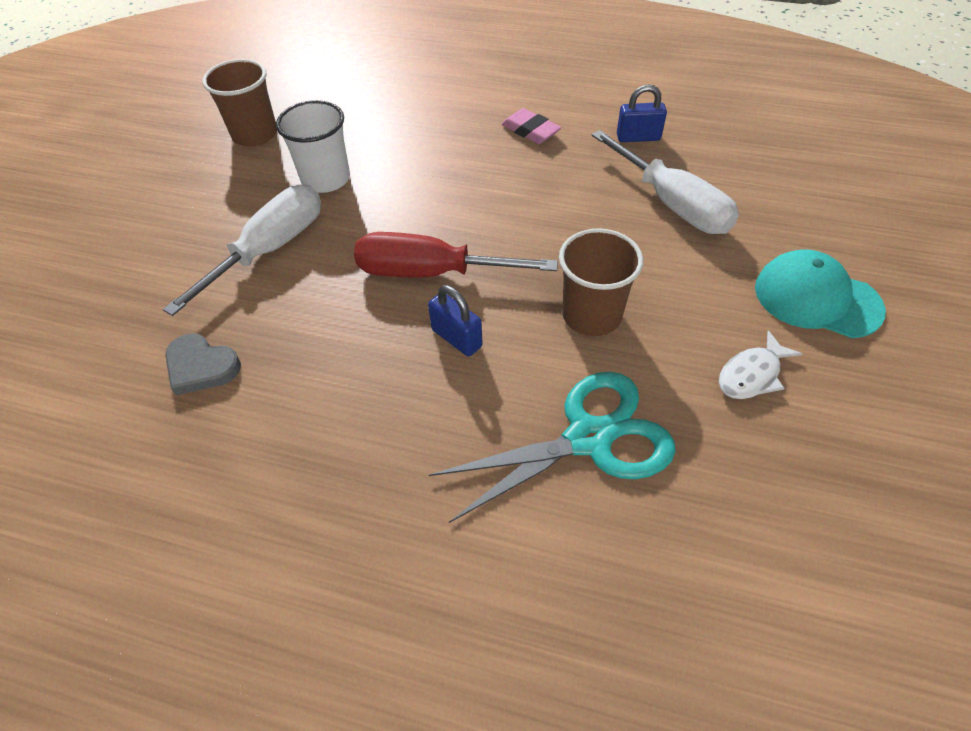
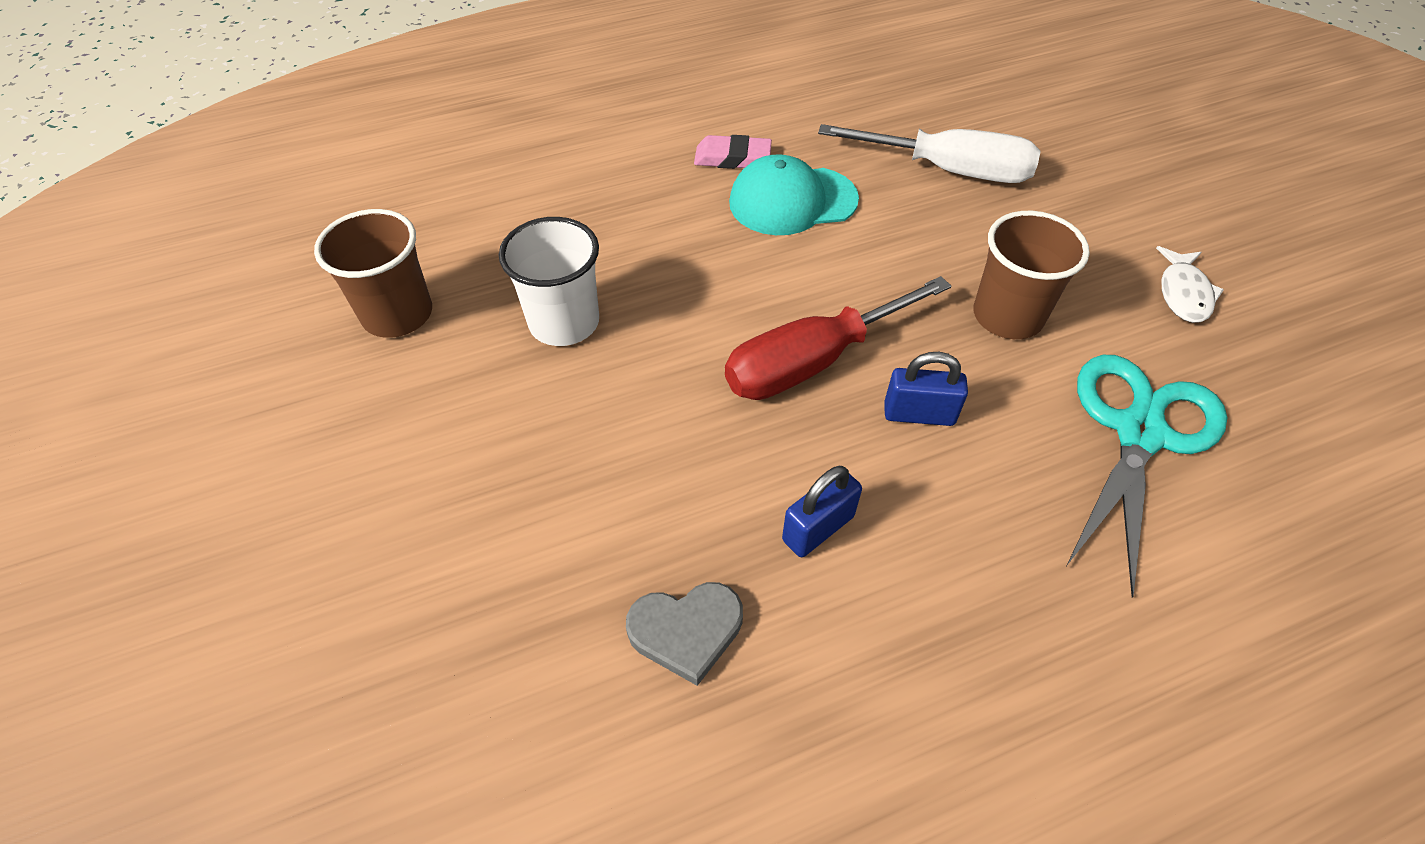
camera: 40 degrees left, 0 degrees up
white screwdriver [163,184,321,316] -> none
blue padlock [617,85,667,142] -> blue padlock moved to [782,466,862,557]
turquoise cap [755,249,886,338] -> turquoise cap moved to [729,154,859,235]

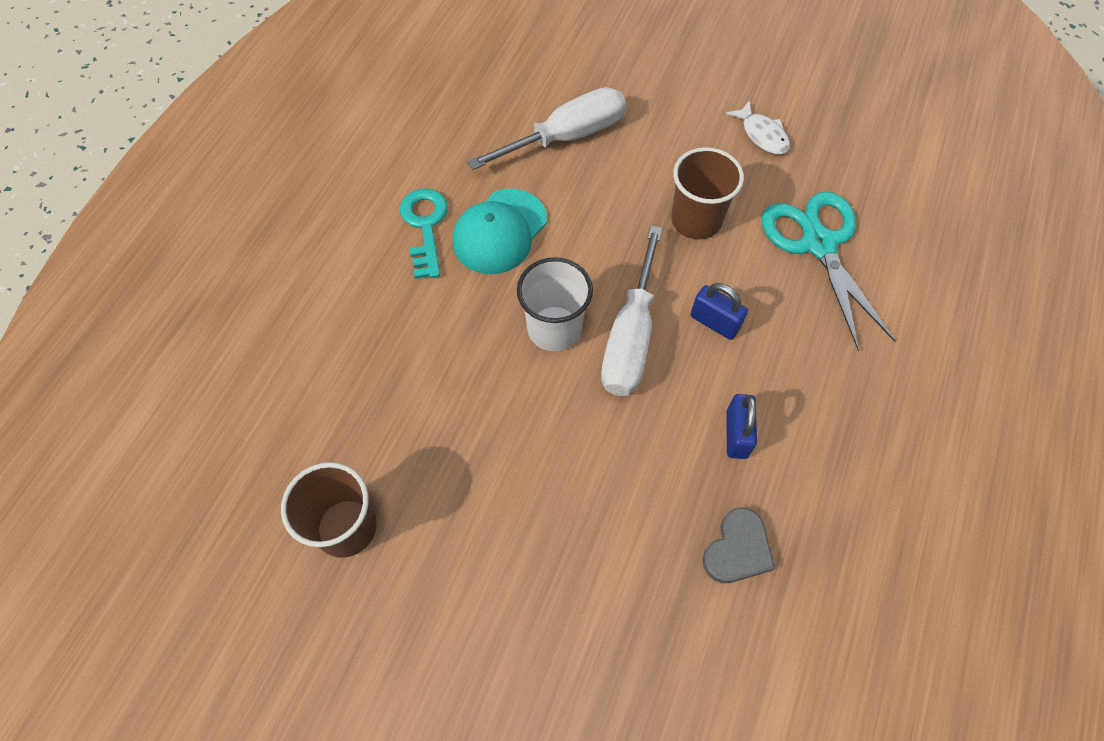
camera: 45 degrees left, 10 degrees up
white cup [499,217,599,346] -> white cup moved to [517,257,593,351]
pink eraser [694,135,772,169] -> turquoise key [400,189,448,279]
red screwdriver [725,276,952,400] -> white screwdriver [601,225,663,396]
blue padlock [884,352,968,426] -> blue padlock turned 75 degrees clockwise [690,283,748,340]

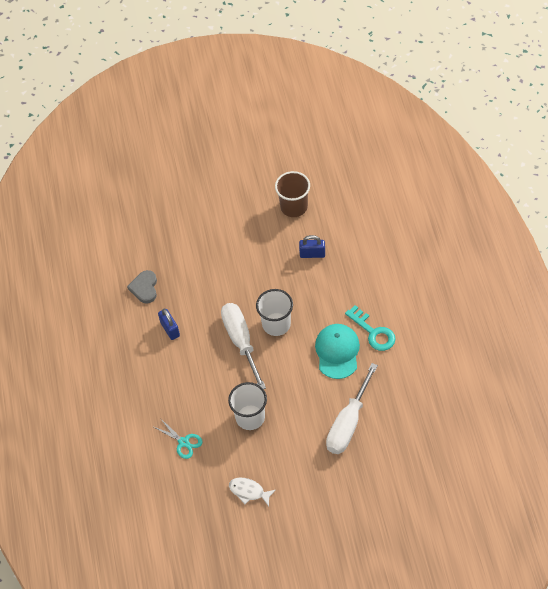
camera: 150 degrees right, 5 degrees down
brown cup [671,147,744,240] -> white cup [228,382,267,430]
blue padlock [690,283,748,340] -> blue padlock moved to [299,235,325,258]
turquoise scissors [761,191,896,351] -> turquoise scissors [154,418,203,459], size x0.51

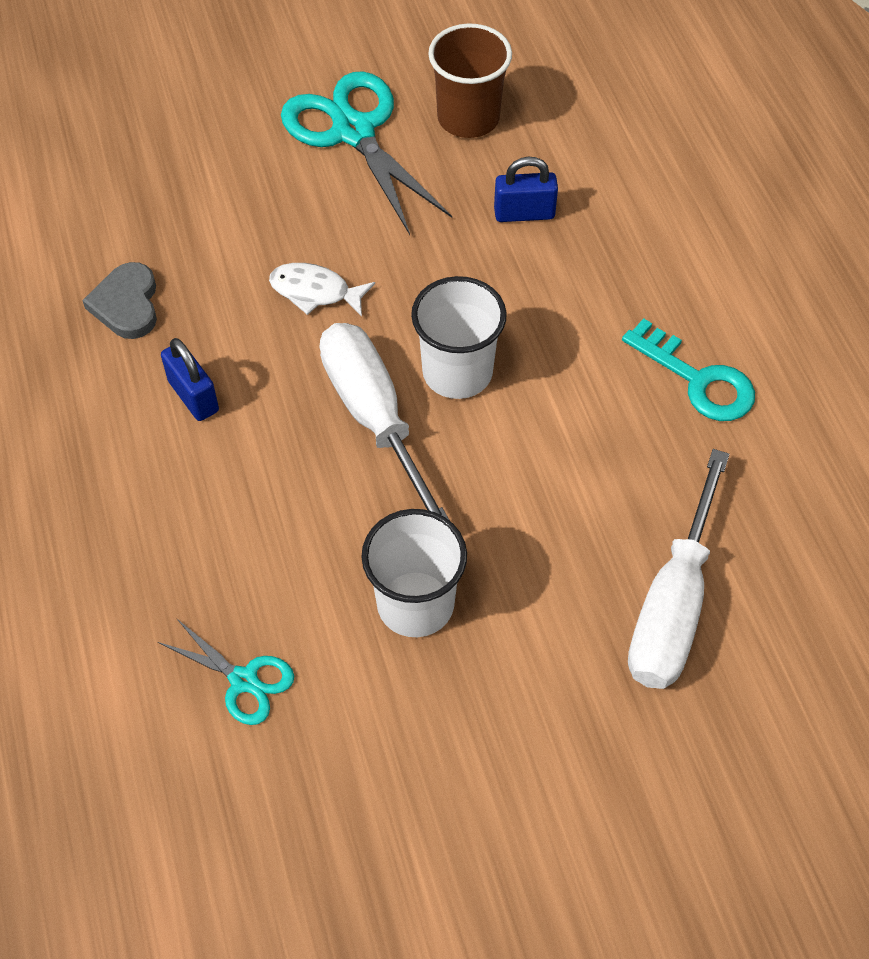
camera: 10 degrees left, 0 degrees up
white fish [229,478,276,507] -> white fish moved to [269,263,375,317]
turquoise cap [315,324,360,379] -> none
none -> turquoise scissors [281,71,452,235]

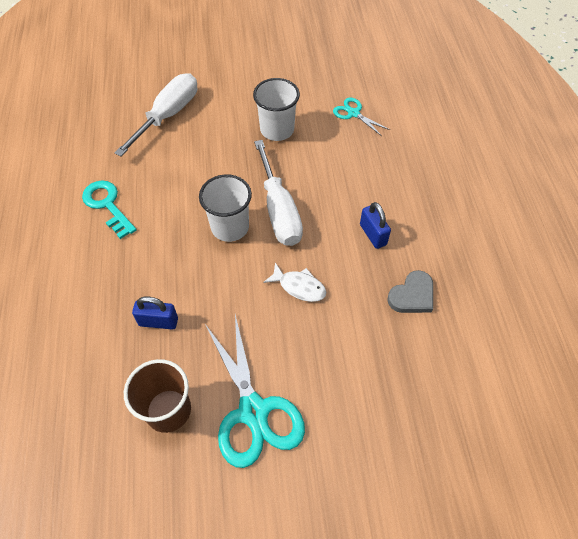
camera: 170 degrees left, 0 degrees up
grey heart [82,262,157,339] -> grey heart turned 45 degrees clockwise [387,270,433,313]

